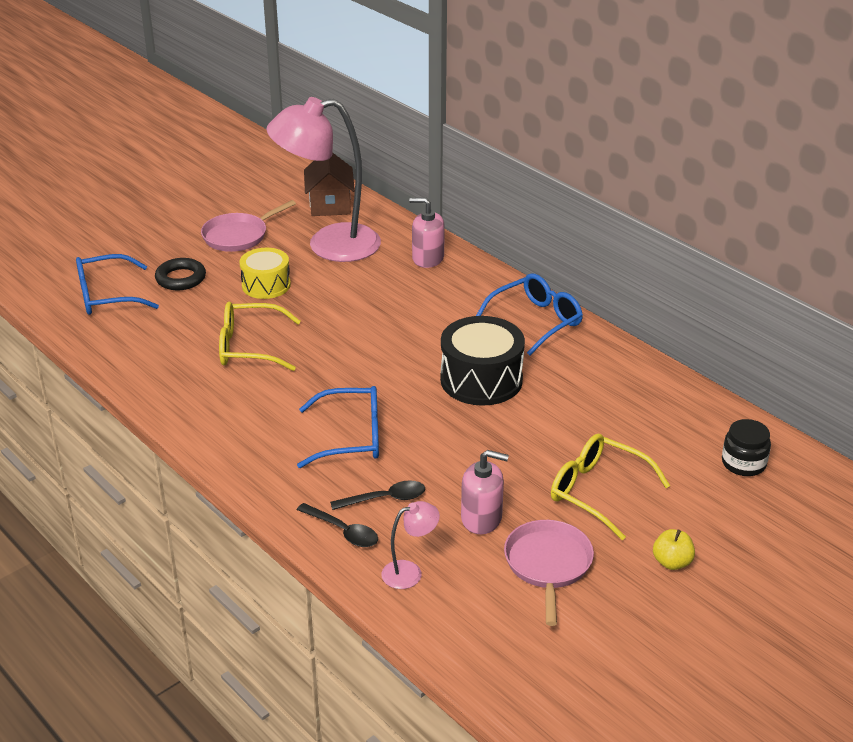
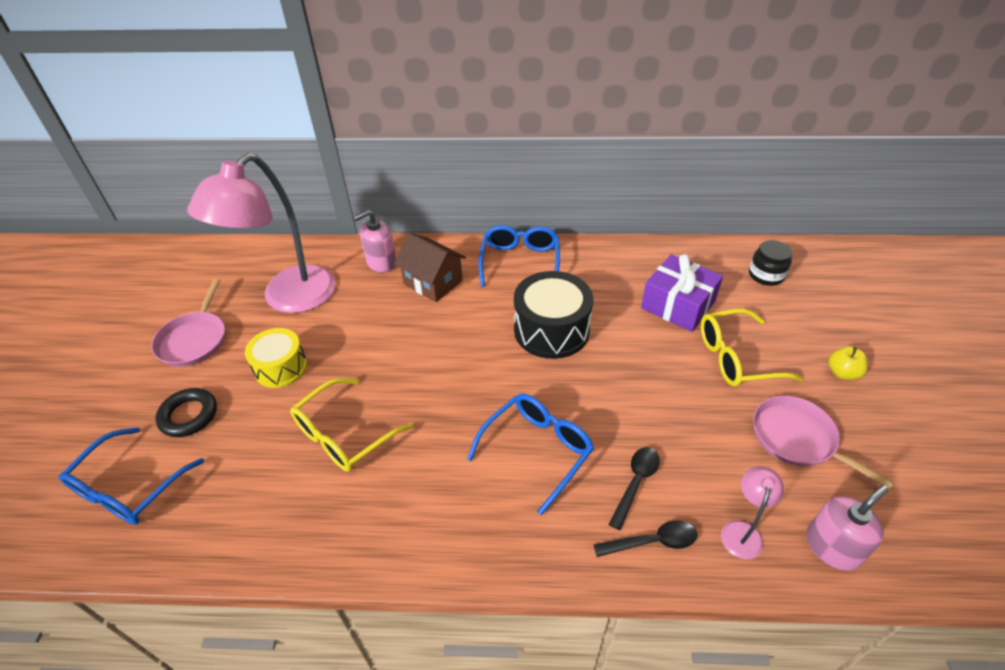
camera: 45 degrees left, 10 degrees up
brown house [304,153,355,216] -> brown house moved to [394,233,466,302]
pink soap dispenser [461,450,509,534] -> pink soap dispenser moved to [807,485,889,571]
none -> purple gift [641,254,723,332]

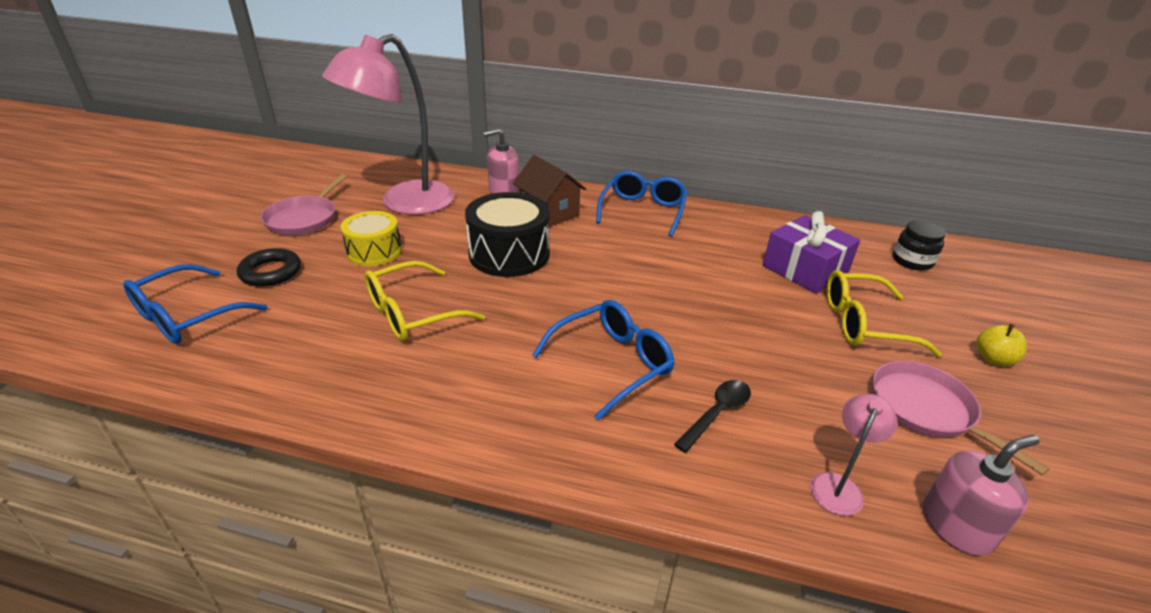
camera: 10 degrees right, 10 degrees down
black drum [514,271,593,359] -> black drum moved to [465,192,550,277]
black spoon [593,520,697,557] -> none

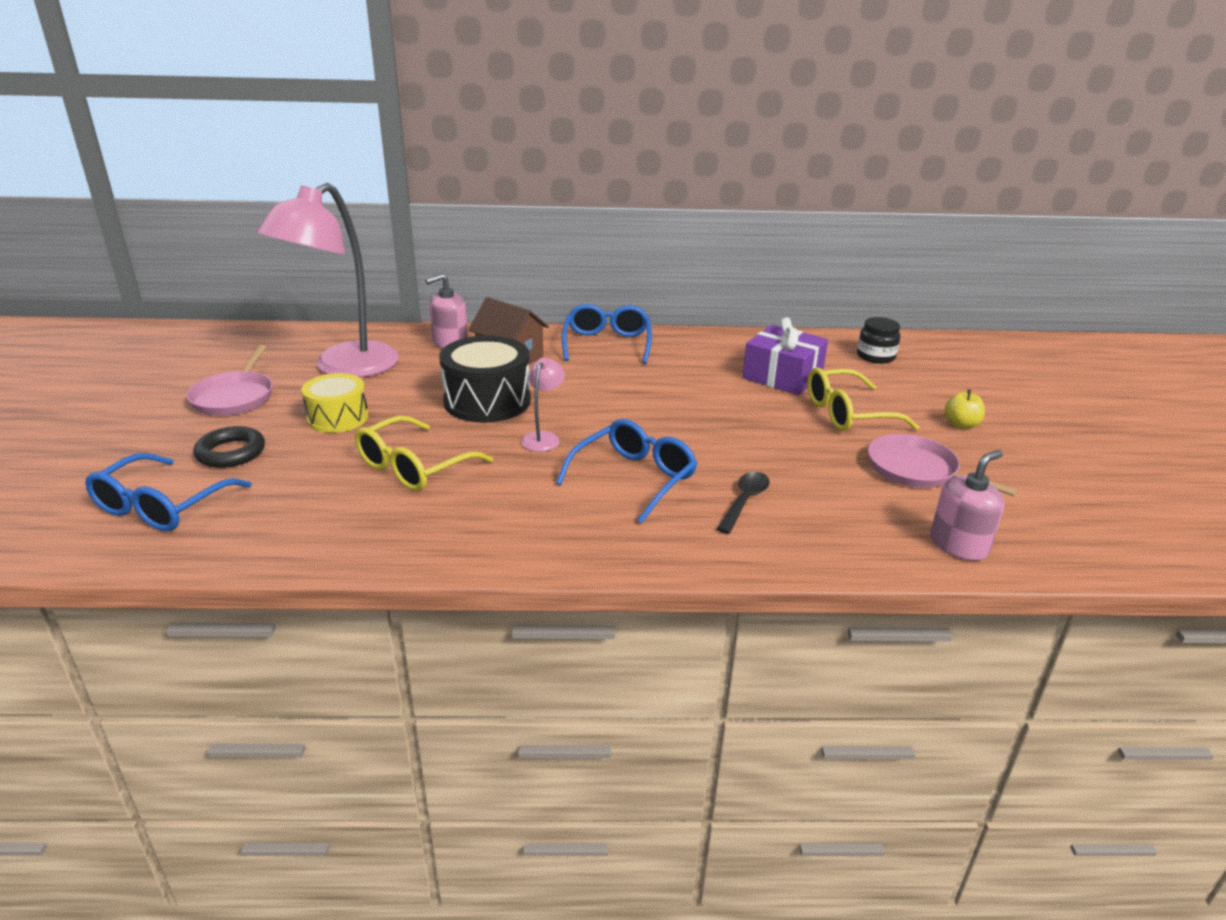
camera: 15 degrees left, 5 degrees down
pink lamp [810,394,897,516] -> pink lamp moved to [521,358,565,452]

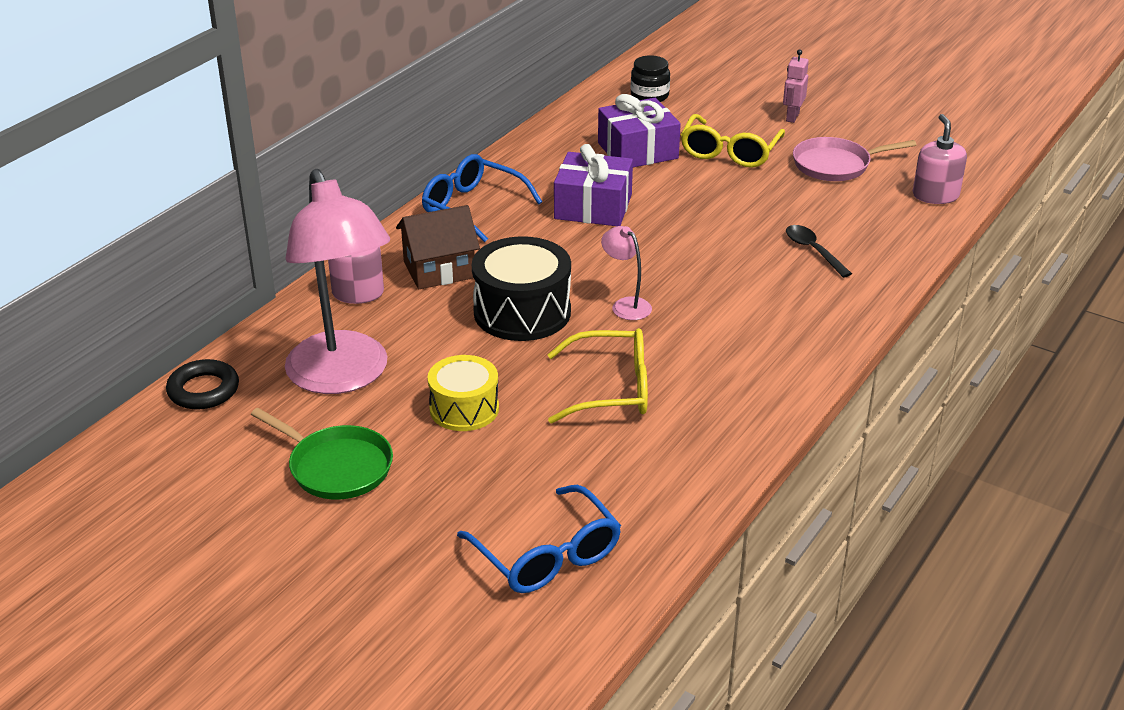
camera: 55 degrees left, 5 degrees up
pink pan [186,345,273,416] -> green pan [251,408,393,500]
black ring [193,426,265,468] -> black ring moved to [166,359,239,410]
yellow glasses [355,416,493,491] -> yellow glasses turned 75 degrees counterclockwise [547,328,648,424]
blue glasses [556,419,697,523] -> none
yellow apple [945,390,985,429] -> pink robot [783,49,809,123]
none -> purple gift [554,144,633,226]

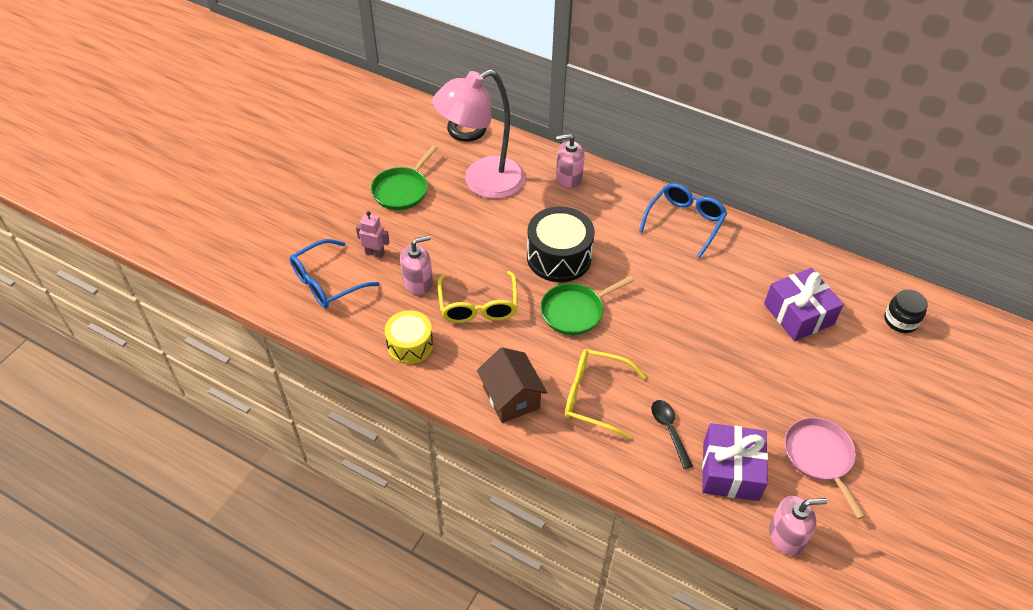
camera: 85 degrees right, 15 degrees up
brown house [396,205,480,289] -> brown house moved to [477,347,547,423]
yellow drum [427,355,499,431] -> yellow drum moved to [385,310,433,364]
purple gift [554,144,633,226] -> purple gift moved to [702,423,768,501]
pink lamp [601,226,652,320] -> green pan [541,276,634,335]
yellow glasses [681,114,785,168] -> yellow glasses moved to [565,349,646,439]
pink robot [783,49,809,123] -> pink robot moved to [356,211,389,258]
black spoon [786,225,852,278] -> black spoon turned 75 degrees counterclockwise [651,400,693,469]
none -> pink soap dispenser [400,235,433,295]

